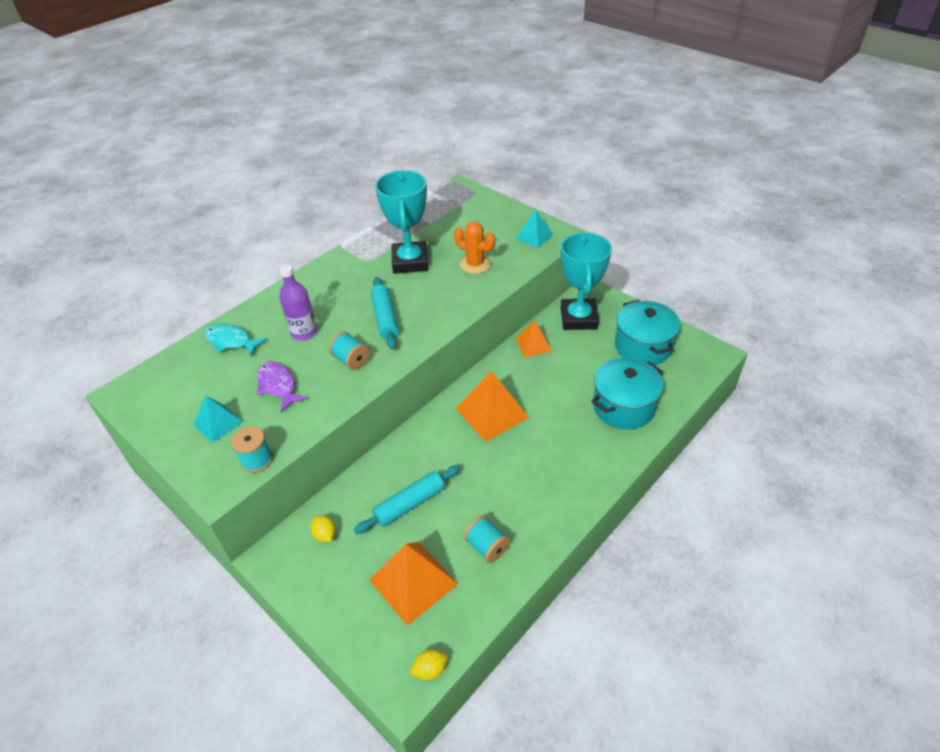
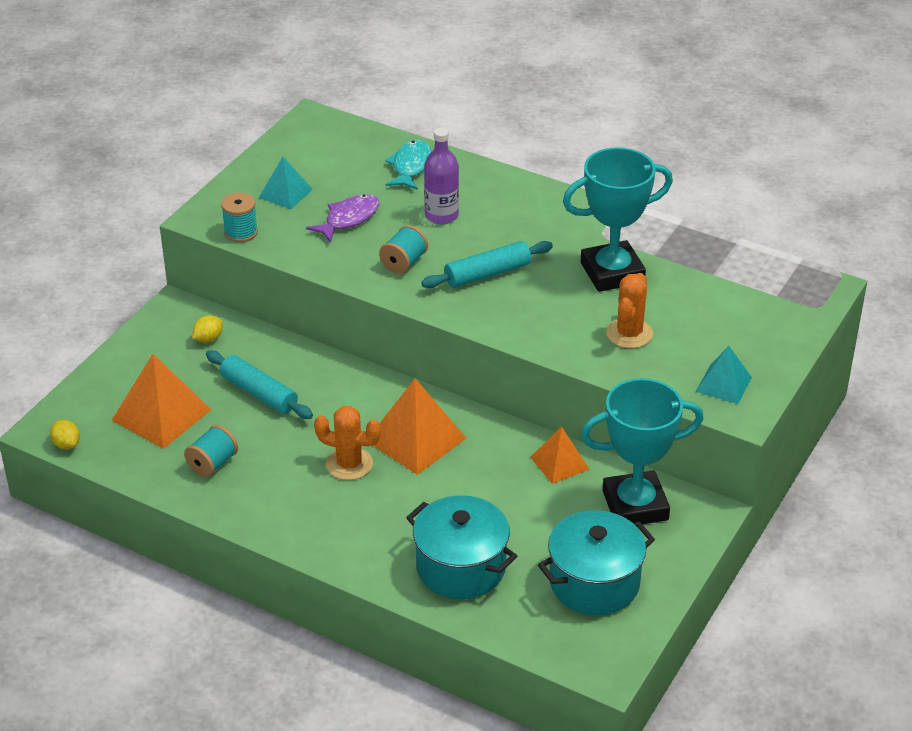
camera: 75 degrees right, 5 degrees down
none -> orange cactus [314,406,381,480]

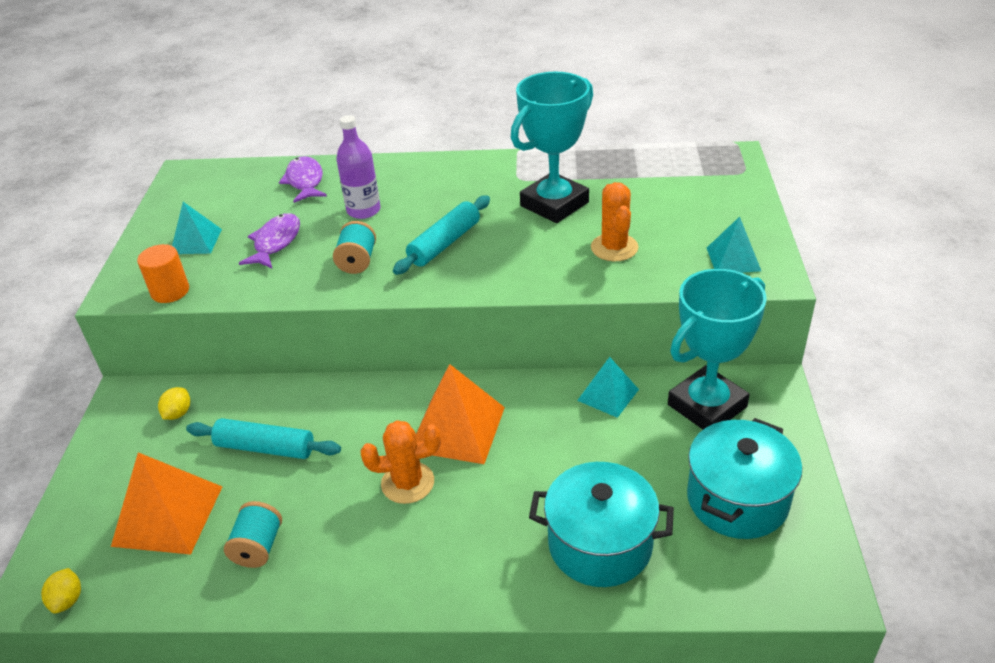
camera: 25 degrees left, 0 degrees up
yellow lemon [50,420,80,449] -> yellow lemon turned 60 degrees clockwise [41,568,81,614]
turquoise spool [221,192,258,242] -> orange cylinder [137,244,189,303]
turquoise fish [385,140,431,190] -> purple fish [279,156,327,203]
orange pyramid [530,427,589,484] -> turquoise pyramid [577,357,639,418]

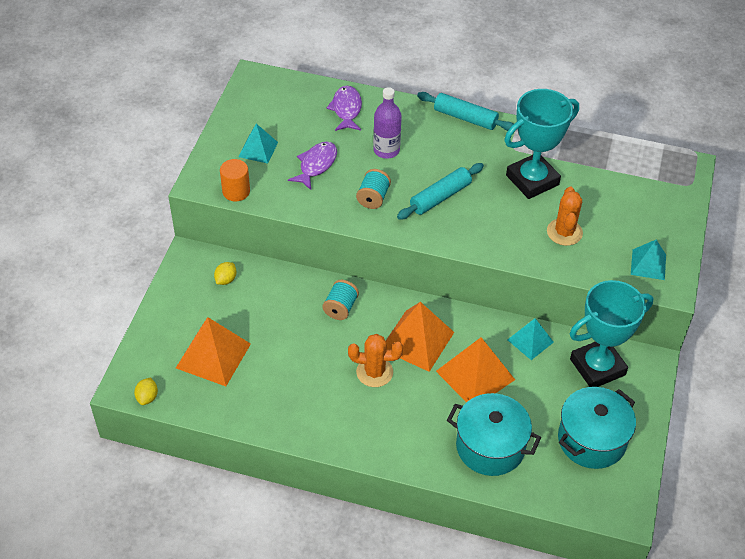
camera: 10 degrees right, 10 degrees up
turquoise rolling pin [186,418,341,459] -> turquoise rolling pin moved to [417,92,513,131]
turquoise spool [224,501,282,568] -> turquoise spool moved to [322,280,359,320]
none -> orange pyramid [436,337,515,403]

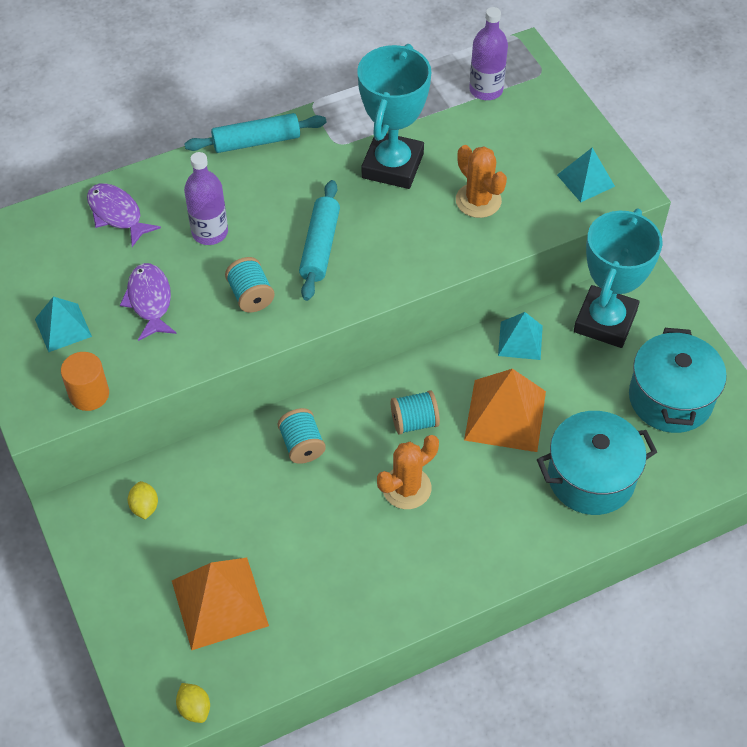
camera: 40 degrees left, 5 degrees up
orange pyramid [386,302,454,372] -> turquoise spool [391,390,440,435]
none -> purple bottle [469,7,508,100]

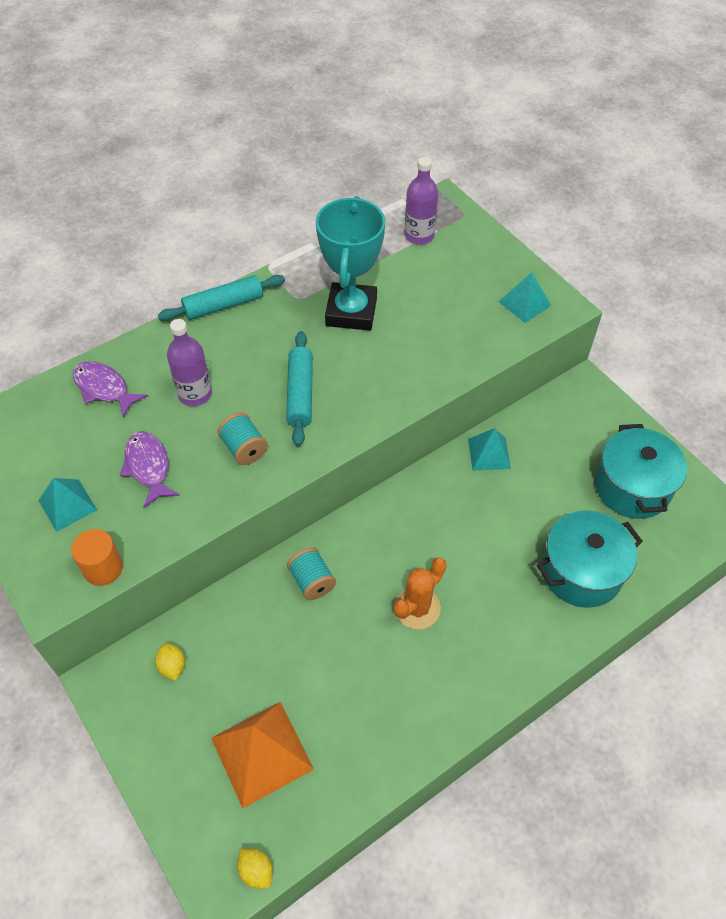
camera: 10 degrees left, 0 degrees up
turquoise spool [391,390,440,435] -> none
orange cactus [456,145,507,218] -> none
orange pyramid [464,369,546,452] -> none
turquoise trophy [574,208,663,348] -> none

